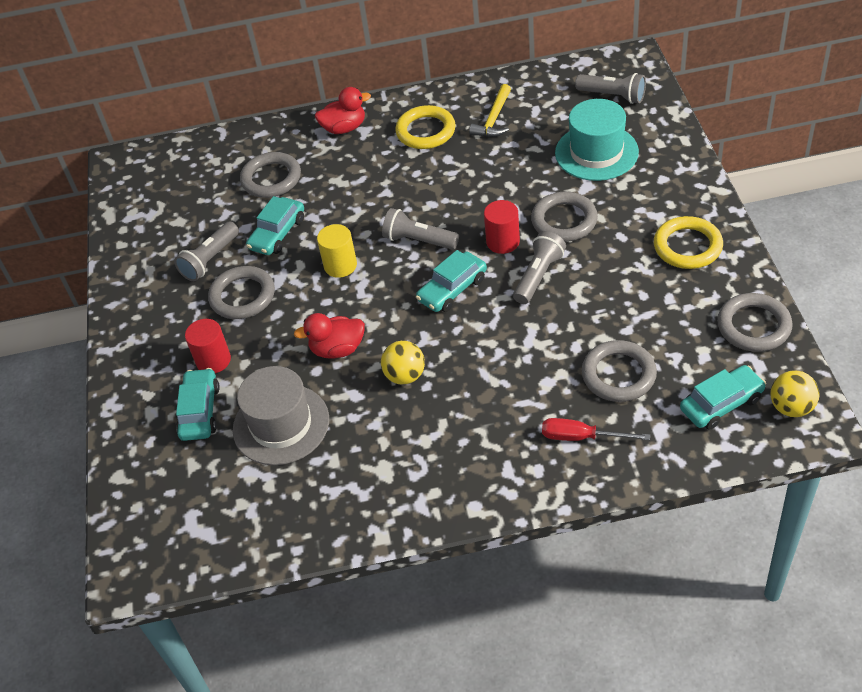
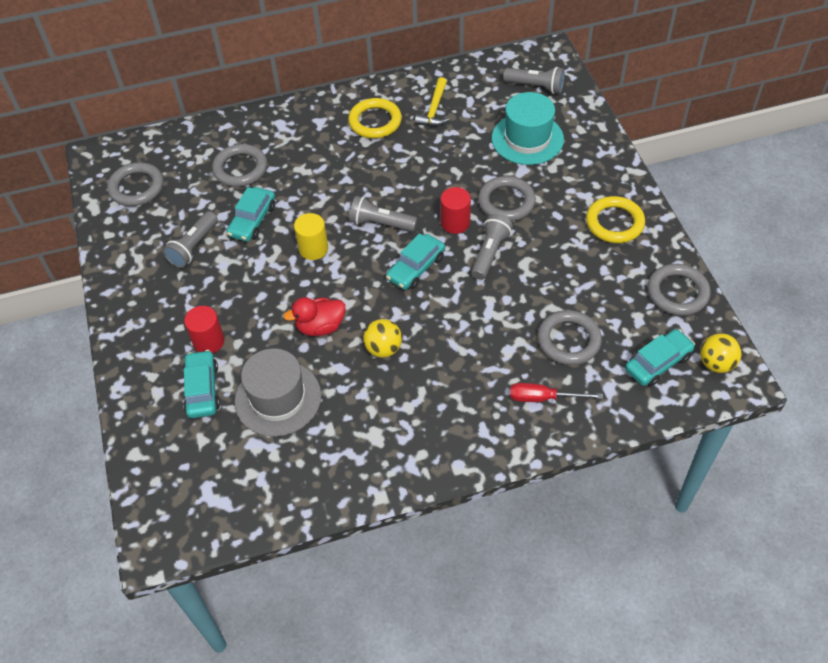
camera: 10 degrees left, 5 degrees up
grey ring [208,266,275,319] -> grey ring moved to [107,162,164,206]
red duck [315,87,371,134] -> none

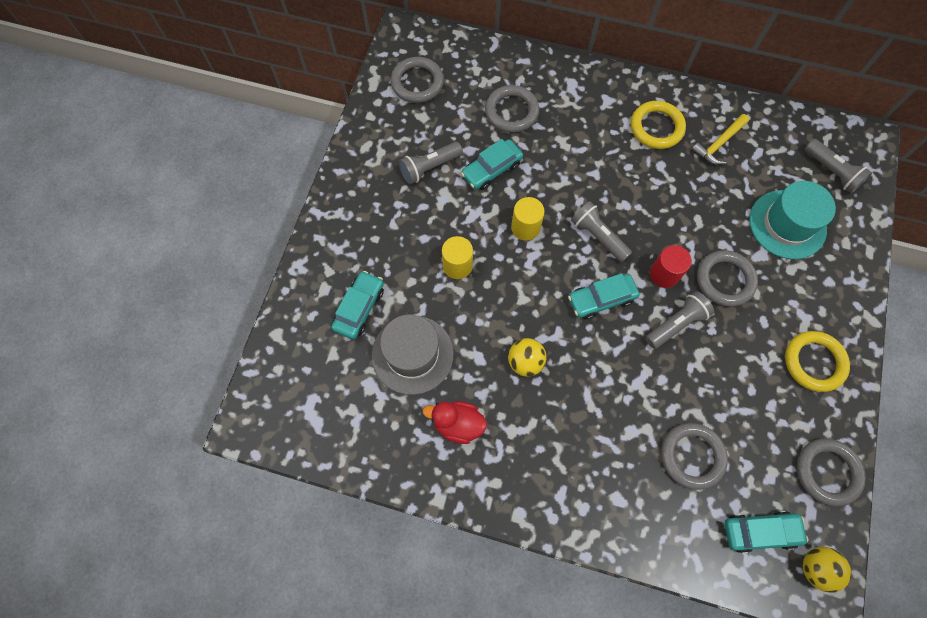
camera: 30 degrees right, 15 degrees up
red cylinder [184,306,225,353] -> none
red duck [283,297,345,336] -> red duck moved to [422,401,487,444]
red screwdriver [510,383,603,402] -> none
none -> yellow cylinder [442,236,473,279]

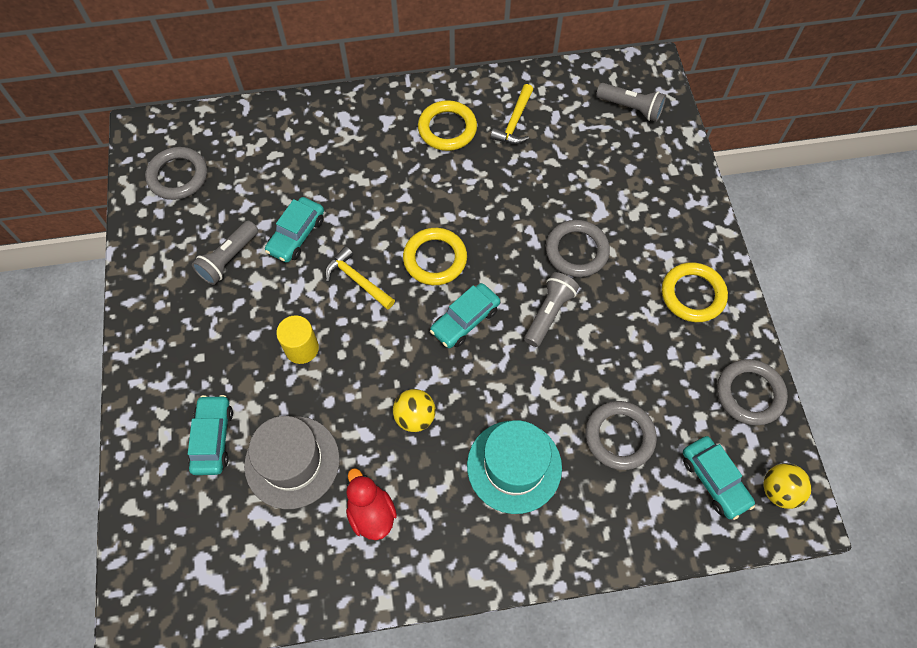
camera: 25 degrees left, 5 degrees down
red duck [422,401,487,444] -> red duck turned 75 degrees clockwise [346,468,397,540]
grey ring [485,85,539,133] -> none
yellow cylinder [511,197,544,241] -> yellow hammer [325,246,395,309]
grey flashlight [571,201,632,262] -> yellow ring [403,228,467,285]
red cylinder [650,245,692,288] -> none
turquoise car [725,511,809,553] -> turquoise car turned 90 degrees clockwise [683,436,755,520]
turquoise hat [749,181,836,259] -> turquoise hat moved to [467,420,562,514]

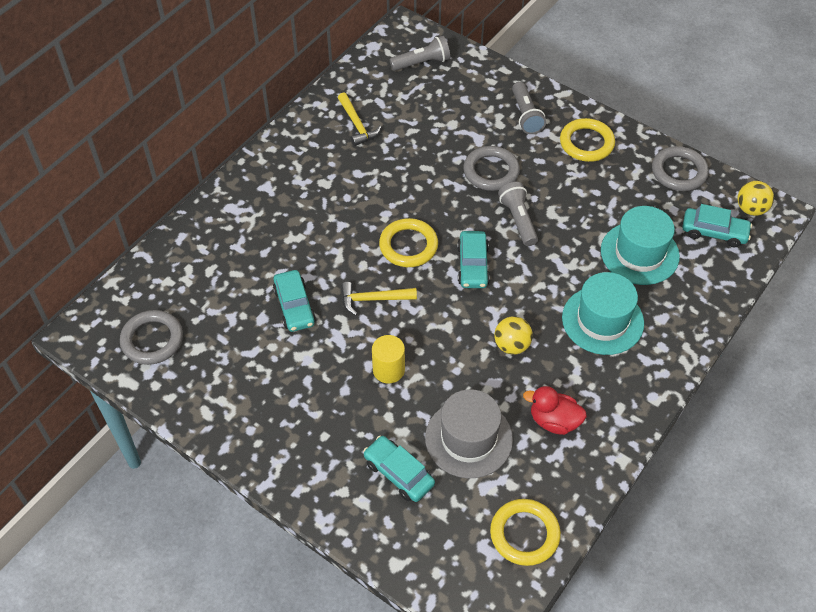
camera: 45 degrees left, 10 degrees down
grey flashlight [192,221,258,285] -> grey flashlight moved to [512,82,546,134]
yellow ring [418,100,477,151] -> yellow ring moved to [490,499,561,566]
grey ring [585,401,657,470] -> turquoise hat [601,206,680,285]

